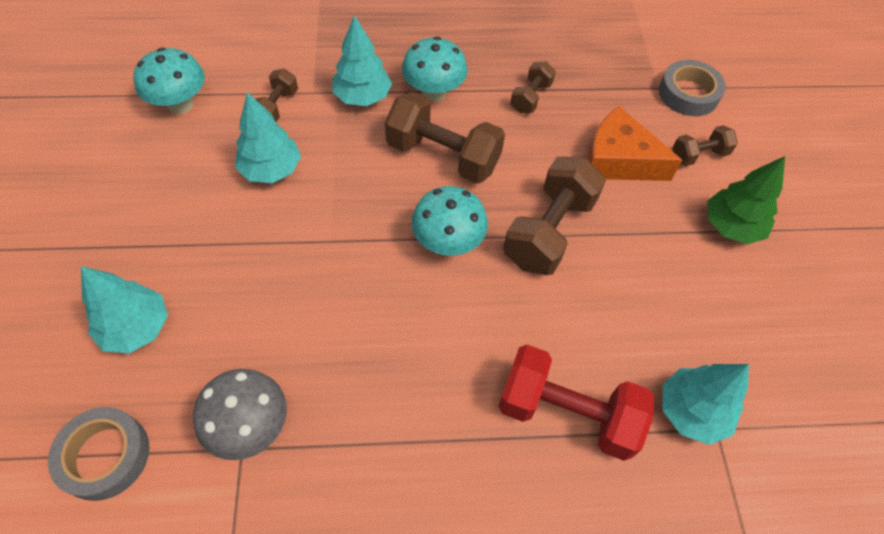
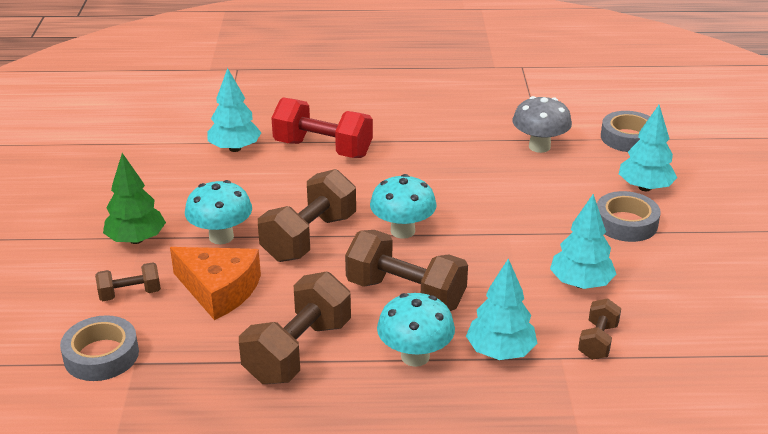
camera: 175 degrees left, 25 degrees down
turquoise mushroom [134,47,205,114] -> turquoise mushroom moved to [185,180,252,244]
brown dumbbell [510,61,556,113] -> brown dumbbell [239,272,351,384], size x1.89
none -> grey tape [597,191,661,242]

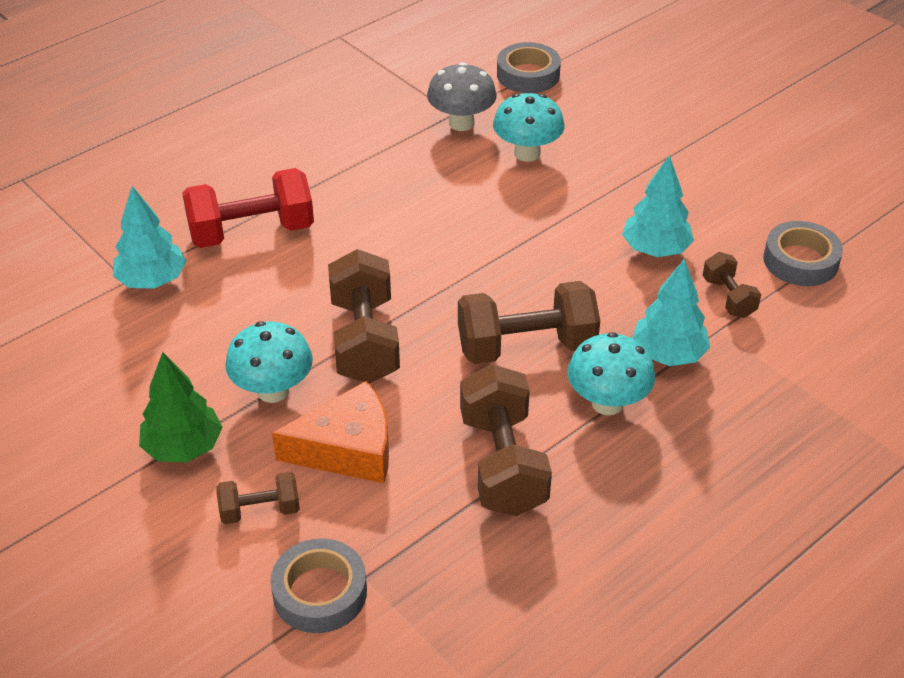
camera: 40 degrees left, 10 degrees up
brown dumbbell [95,263,161,301] -> brown dumbbell turned 45 degrees clockwise [216,472,300,524]
turquoise mushroom [370,174,436,239] -> turquoise mushroom moved to [493,93,565,162]
grey tape [597,191,661,242] -> grey tape moved to [763,221,843,286]
turquoise tree [619,105,677,191] -> none

